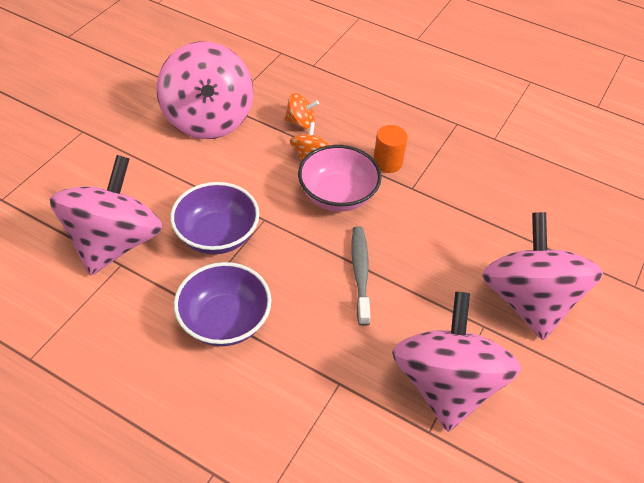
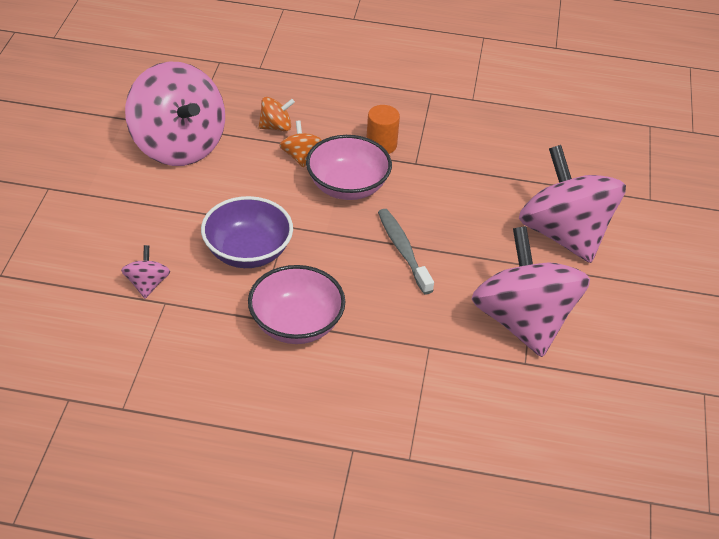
camera: 20 degrees left, 5 degrees down
pink spinning top [50,155,163,275] -> pink spinning top [121,245,170,299], size x0.42
purple bowl [174,262,272,346] -> pink bowl [248,265,346,344]

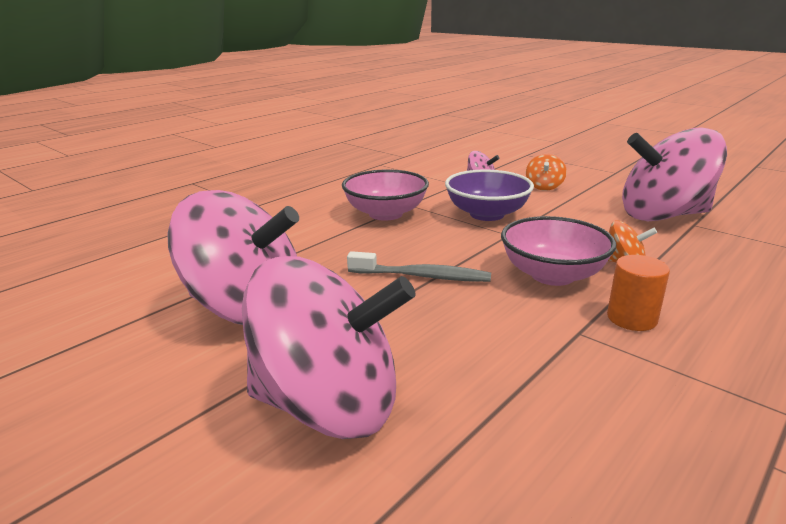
camera: 125 degrees right, 20 degrees down
orange spinning top [259,97,295,131] -> orange spinning top moved to [526,154,567,191]

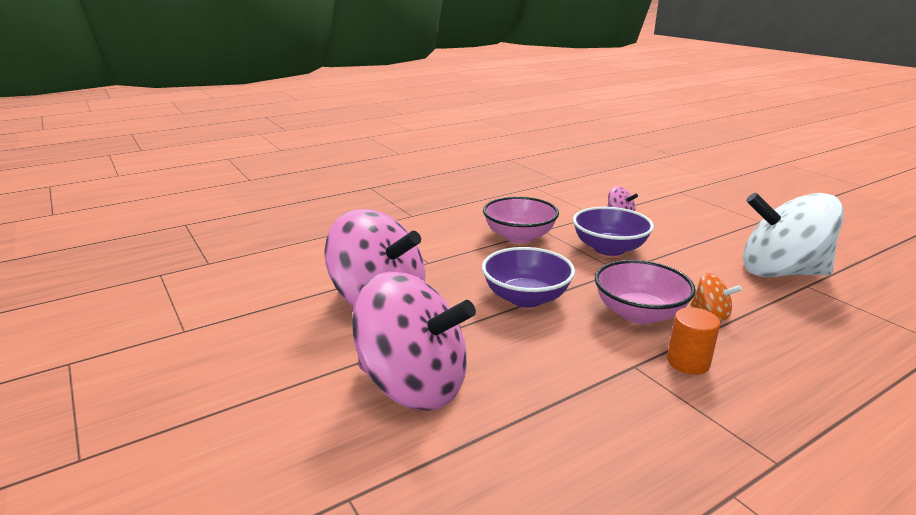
camera: 15 degrees right, 0 degrees up
grey toothbrush [347,251,491,282] -> purple bowl [482,247,575,307]
orange spinning top [526,154,567,191] -> none
pink spinning top [622,128,727,221] -> white spinning top [743,193,844,277]

